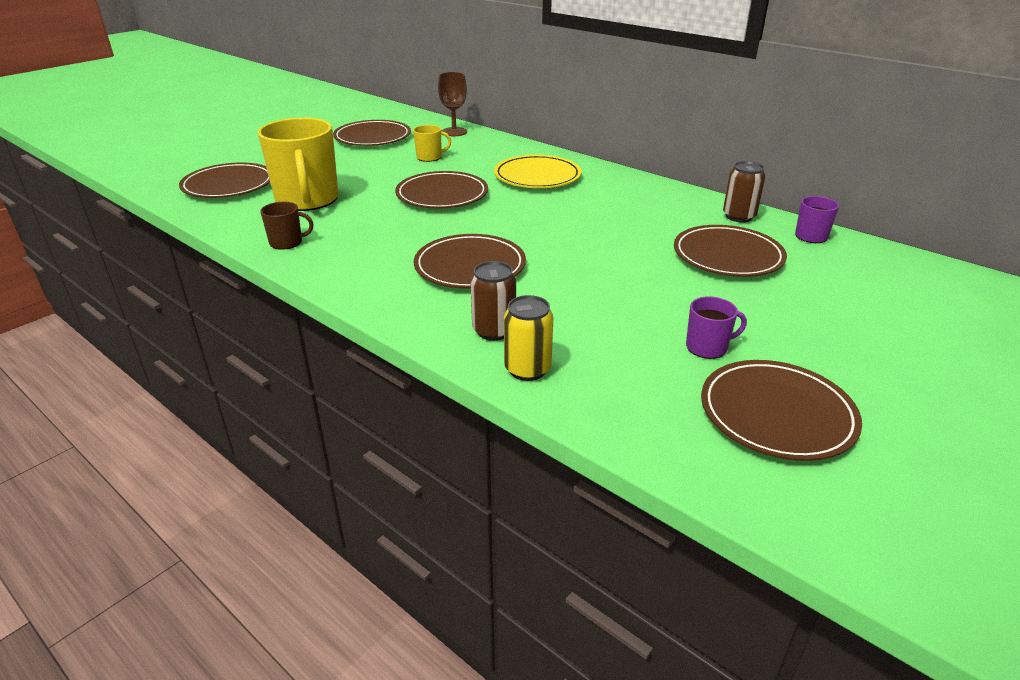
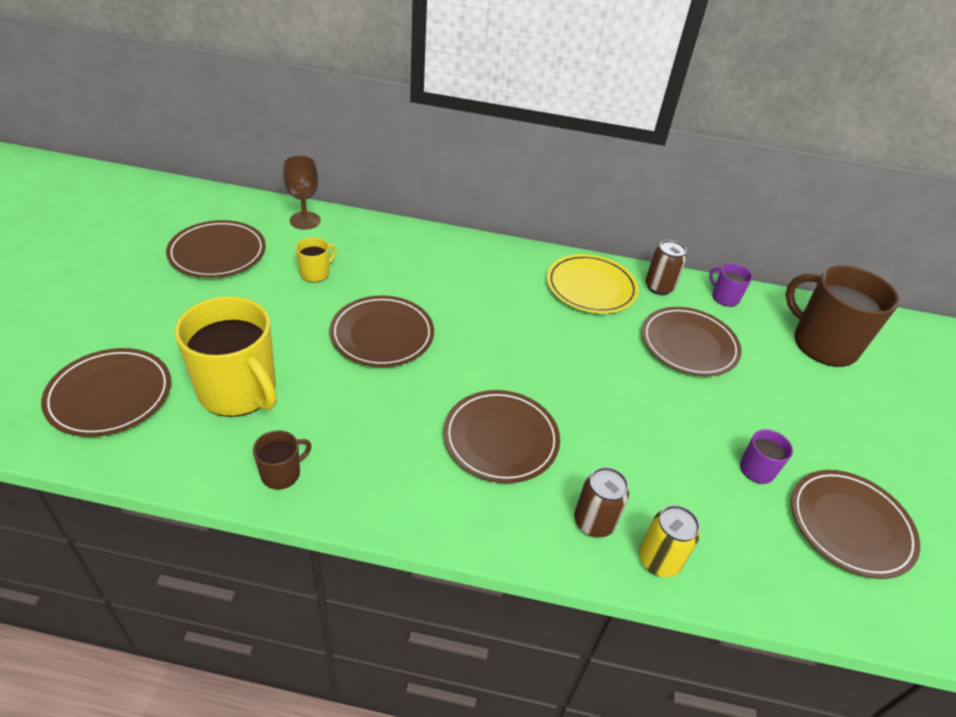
camera: 35 degrees left, 10 degrees up
yellow plate [494,155,582,188] -> yellow plate moved to [547,254,639,314]
none -> brown mug [785,265,900,367]

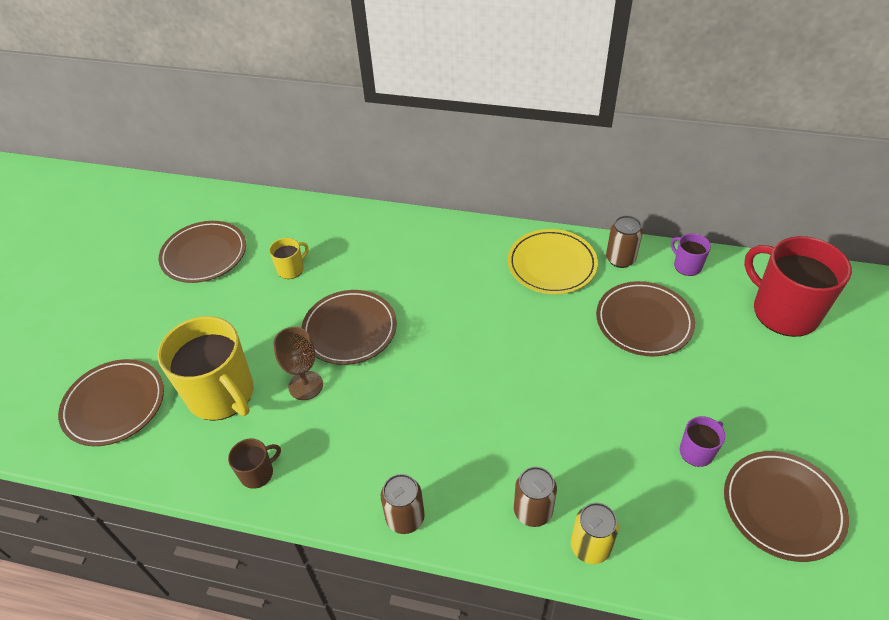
camera: 10 degrees right, 5 degrees up
brown goblet [283,156,321,230] -> brown goblet moved to [273,327,323,400]
brown plate [443,390,560,483] -> none
brown mug [785,265,900,367] -> red mug [744,236,852,337]
none -> brown can [381,474,425,534]

